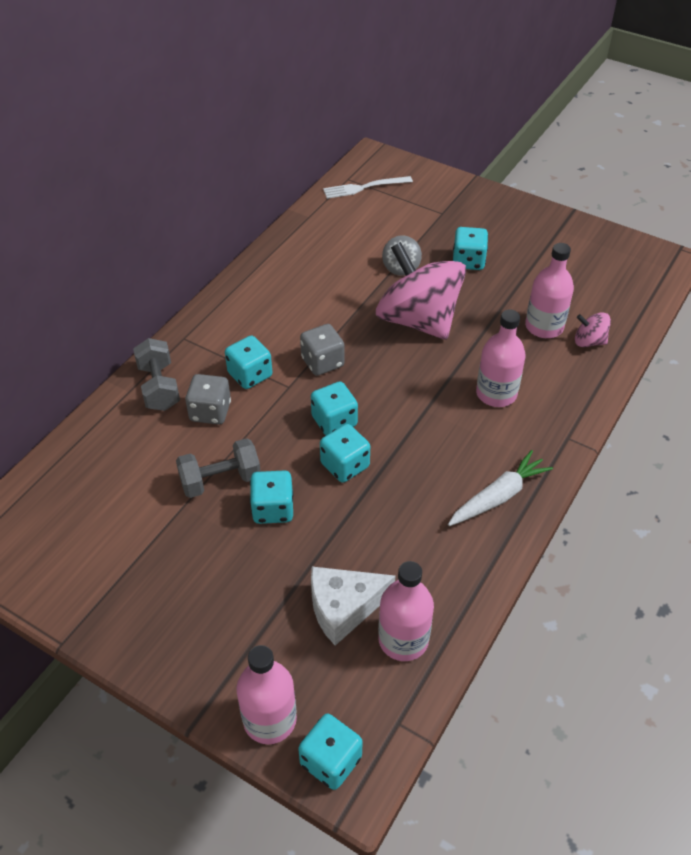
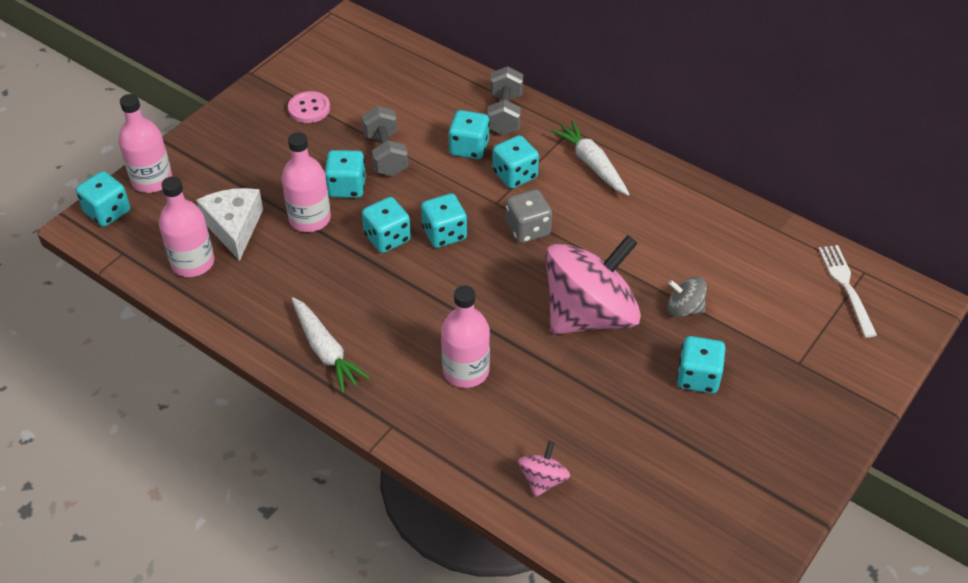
camera: 95 degrees right, 0 degrees up
grey dumbbell [133,338,180,411] -> grey dumbbell turned 75 degrees counterclockwise [487,66,523,135]
grey dice [185,374,231,425] -> turquoise dice [448,110,490,159]
pink bottle [525,243,574,338] -> pink bottle moved to [281,132,331,232]
none -> pink button [288,91,330,123]
none -> white carrot [551,121,629,196]

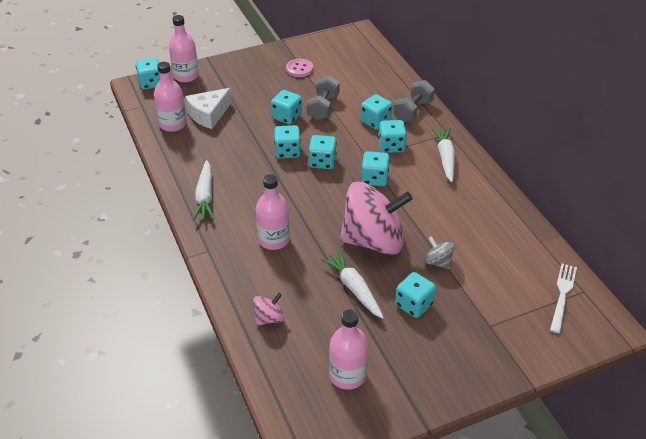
camera: 30 degrees right, 5 degrees down
white cheese [196,188,263,261] -> white cheese turned 150 degrees counterclockwise [185,88,232,129]
pink bottle [281,132,331,232] -> pink bottle moved to [329,310,368,390]
grey dice [506,189,552,243] -> turquoise dice [361,151,390,186]
none -> white carrot [321,250,384,319]

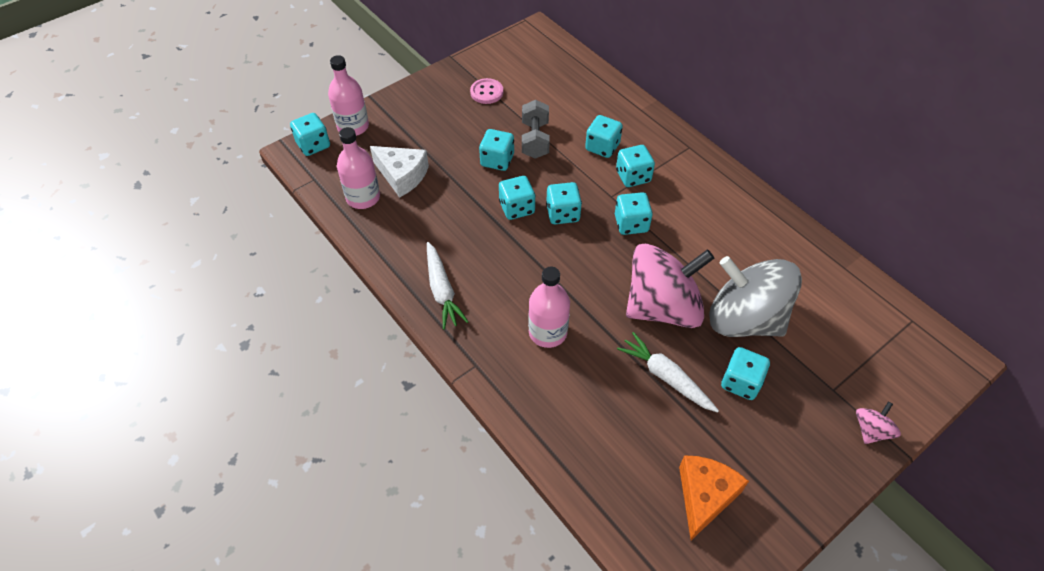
camera: 15 degrees left, 10 degrees up
white cheese [185,88,232,129] -> white cheese turned 90 degrees counterclockwise [370,146,429,198]
pink spinning top [253,293,285,325] -> pink spinning top moved to [856,401,901,444]
pink bottle [329,310,368,390] -> orange cheese [679,455,749,540]
grey dumbbell [393,80,435,122] -> none
grey spinning top [424,236,455,269] -> grey spinning top [709,256,802,337], size x2.39
white carrot [431,127,455,182] -> none
white fork [550,264,577,333] -> none

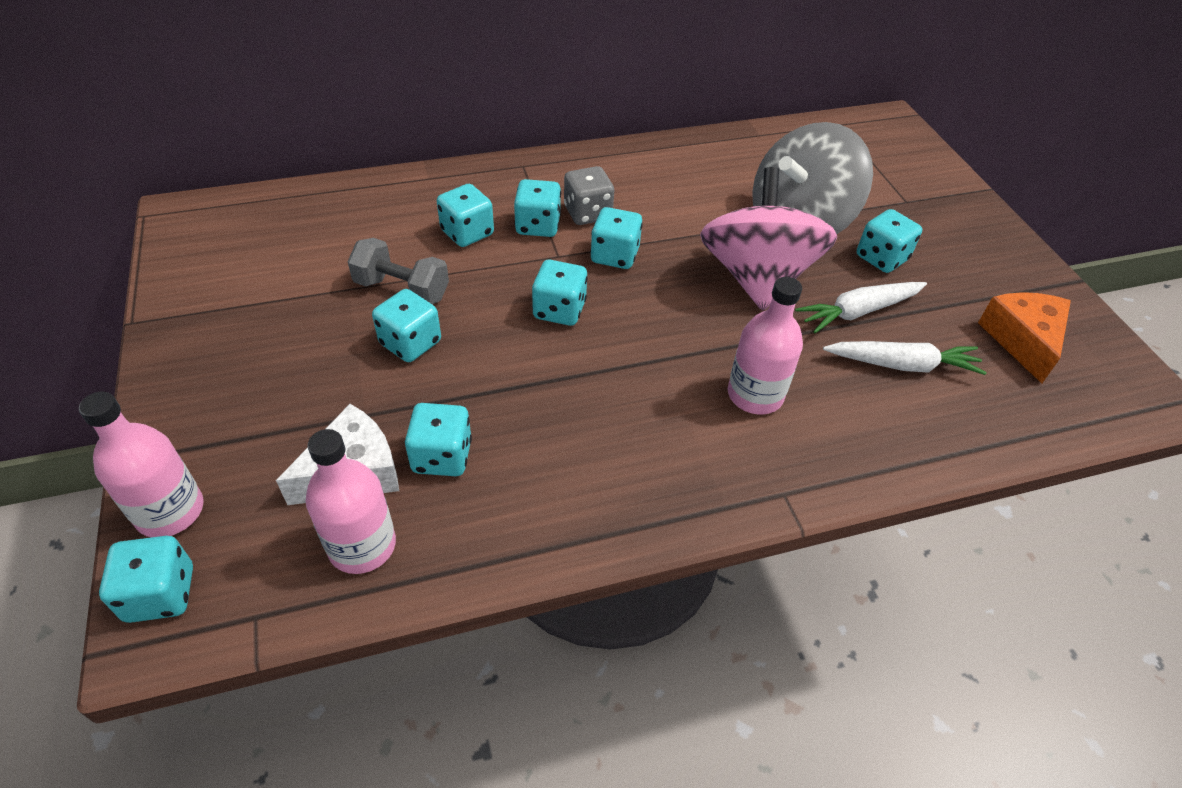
camera: 70 degrees left, 5 degrees down
white carrot [427,242,469,330] -> white carrot moved to [823,341,987,375]
pink button [470,78,503,104] -> none
turquoise dice [499,176,535,220] -> turquoise dice moved to [405,403,472,476]
orange cheese [679,455,749,540] -> orange cheese turned 45 degrees clockwise [978,292,1071,383]
pink spinning top [856,401,901,444] -> none
none -> grey dice [564,166,614,225]

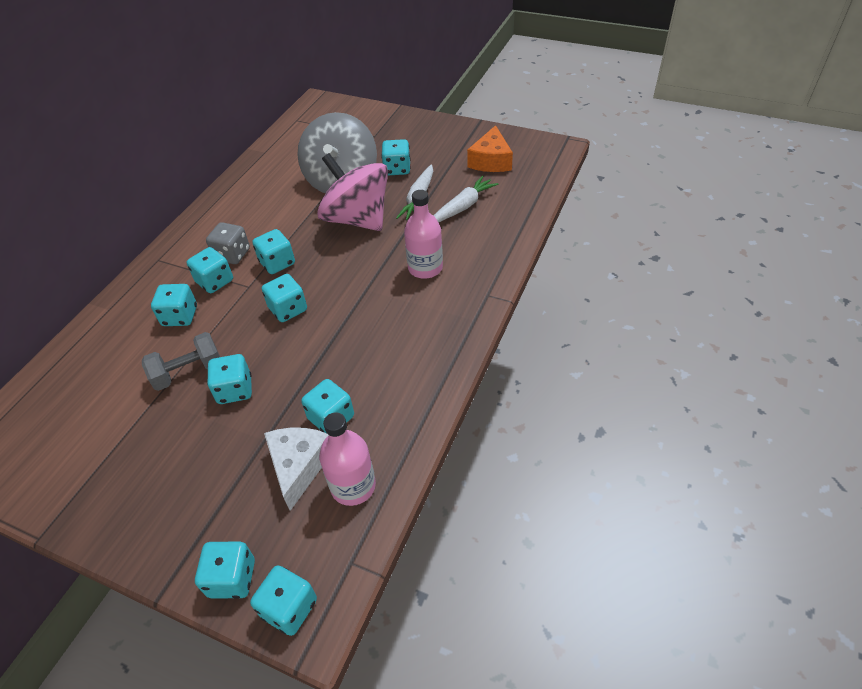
camera: 45 degrees left, 0 degrees up
pink bottle [79,392,204,537] -> turquoise dice [195,542,255,599]
orange cheese [978,292,1071,383] -> orange cheese turned 120 degrees counterclockwise [467,125,513,172]

